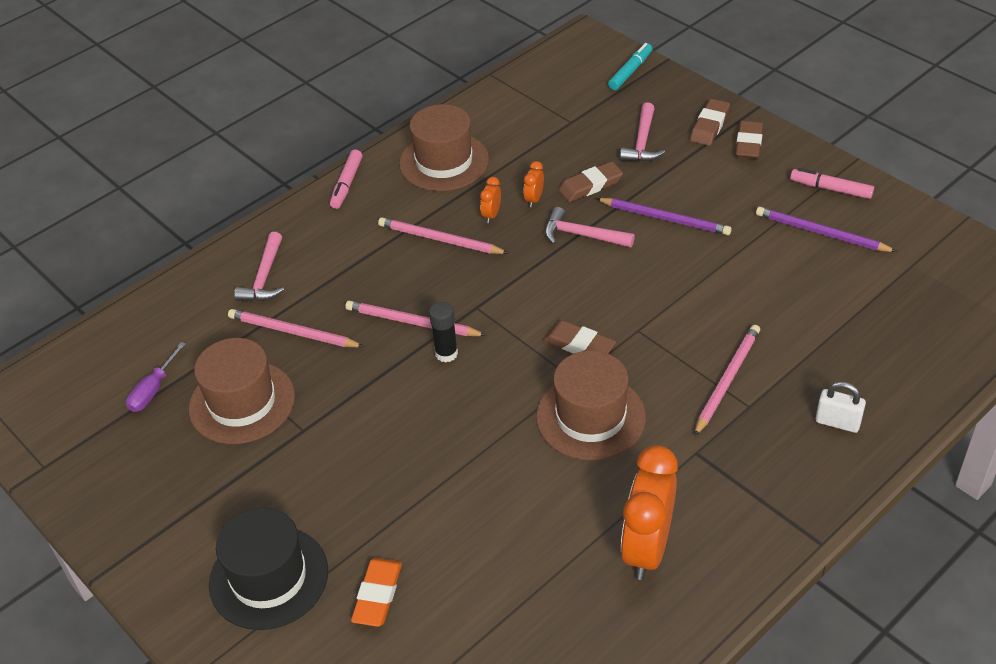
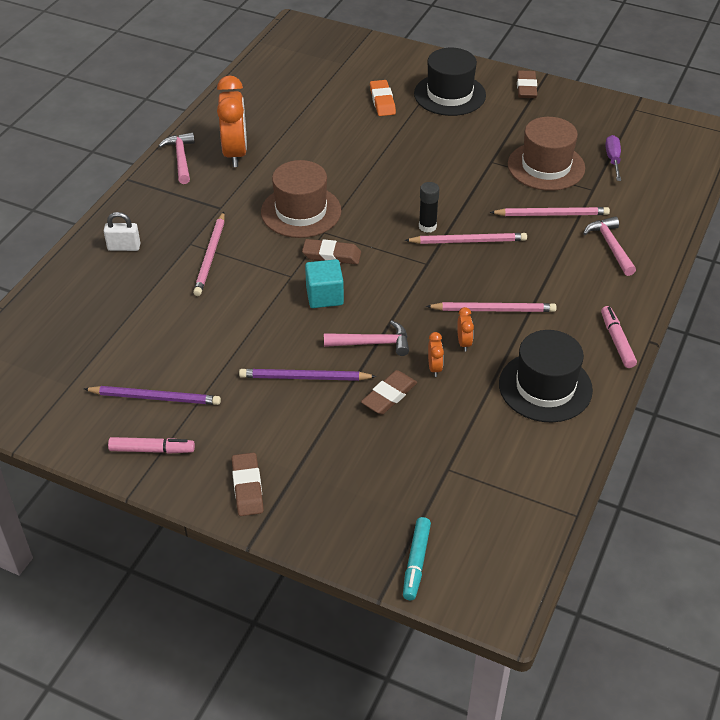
camera: 155 degrees right, 0 degrees up
brown hat [399,104,489,191] -> black hat [499,330,593,422]
pink hammer [620,102,665,162] -> pink hammer moved to [158,132,195,184]
brown eraser [690,99,730,146] -> brown eraser moved to [517,70,537,98]
none -> turquoise cube [305,259,344,308]

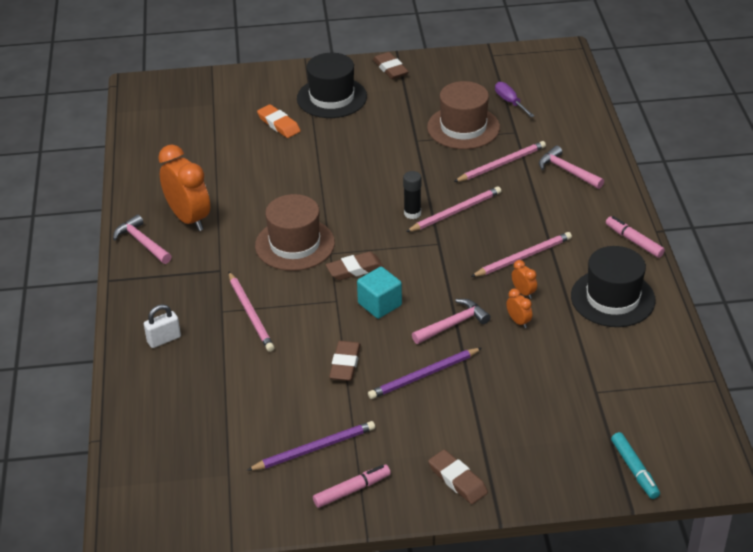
camera: 30 degrees left, 5 degrees down
brown eraser [361,370,417,415] -> brown eraser moved to [329,341,361,381]

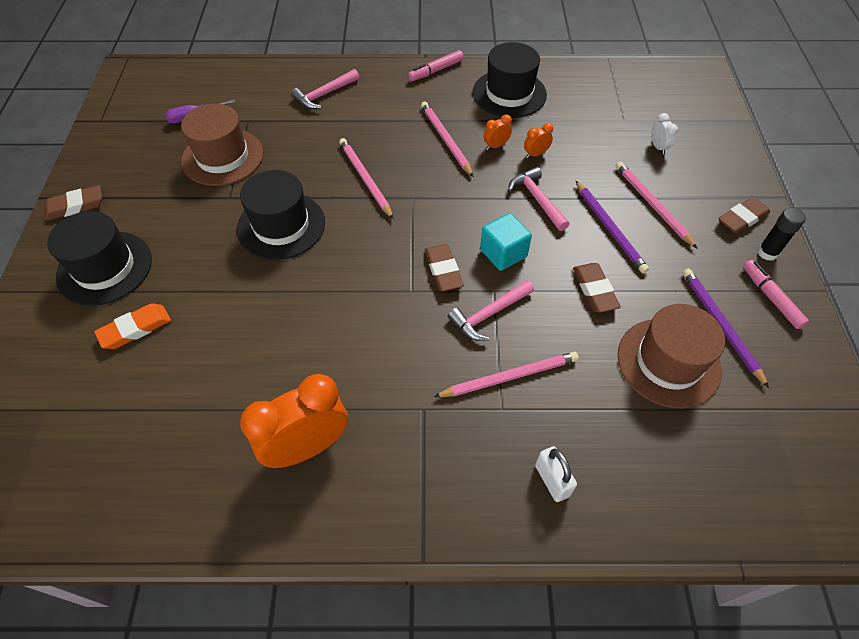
camera: 85 degrees left, 15 degrees up
pink hammer [113,214,172,264] -> pink hammer moved to [448,280,534,341]
brown hat [255,194,335,271] -> brown hat moved to [618,304,725,409]
brown eraser [329,341,361,381] -> brown eraser turned 60 degrees clockwise [573,263,621,313]
black glue stick [403,171,421,219] -> black glue stick moved to [757,207,806,261]
pink pencil [454,141,546,182] -> pink pencil moved to [616,161,698,249]
turquoise marker [611,432,660,499] -> none
none -> black hat [237,170,325,260]
none -> white clock [651,113,678,154]

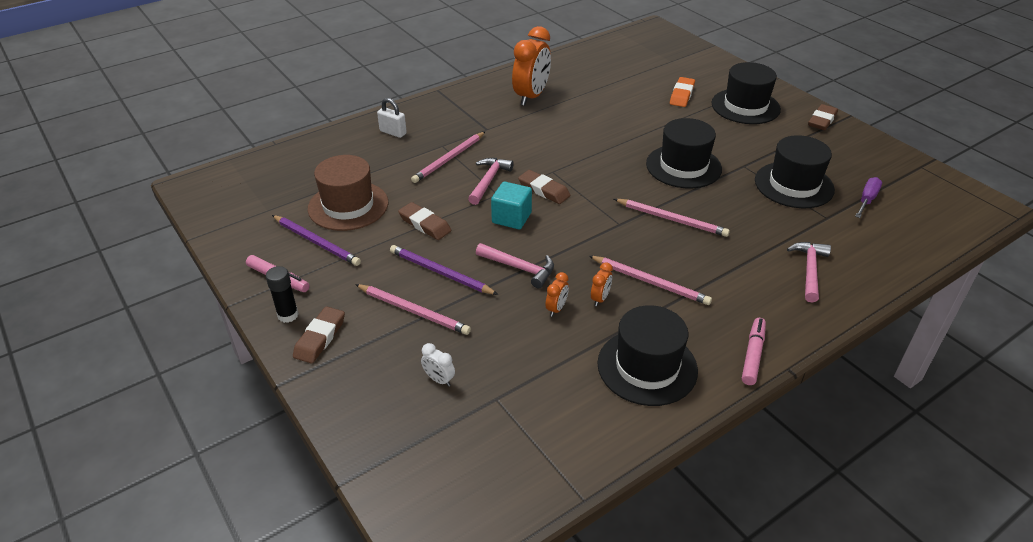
camera: 145 degrees right, 15 degrees down
brown hat [181,103,263,186] -> black hat [755,135,835,208]

